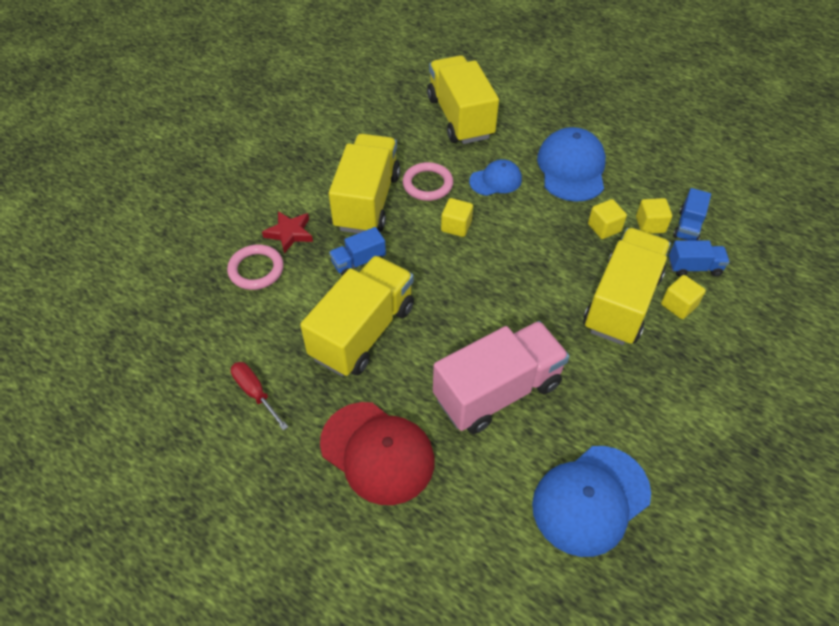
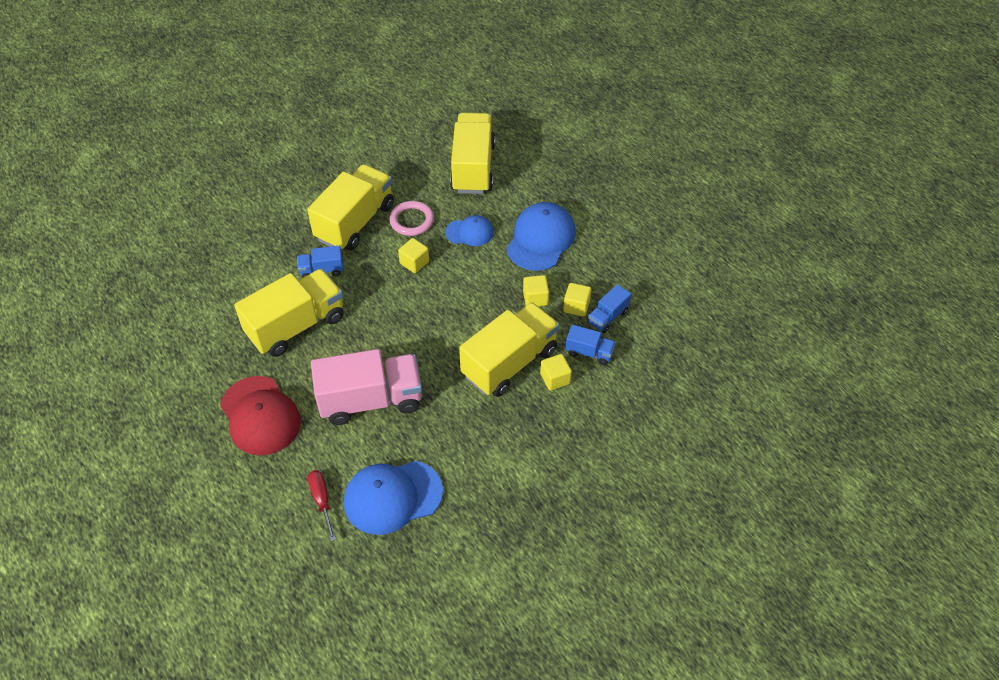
camera: 20 degrees right, 0 degrees up
pink ring [227,244,284,290] -> none
red screwdriver [231,362,288,431] -> red screwdriver moved to [308,470,336,541]
red star [262,211,313,253] -> none

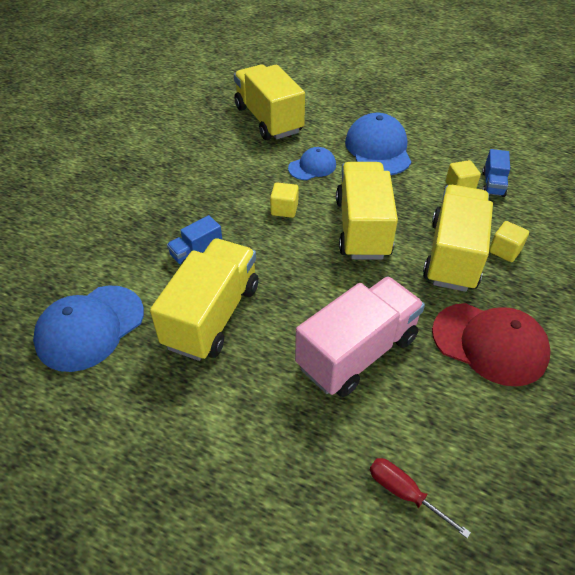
camera: 30 degrees left, 5 degrees down
red cap [220,376,301,456] -> red cap moved to [432,303,551,387]
yellow truck [307,164,394,251] -> yellow truck moved to [336,162,398,260]
blue cap [344,461,443,535] -> blue cap moved to [33,286,144,372]
pink ring [389,201,434,236] -> none
yellow cube [523,275,549,306] -> none
blue truck [565,325,616,365] -> none

